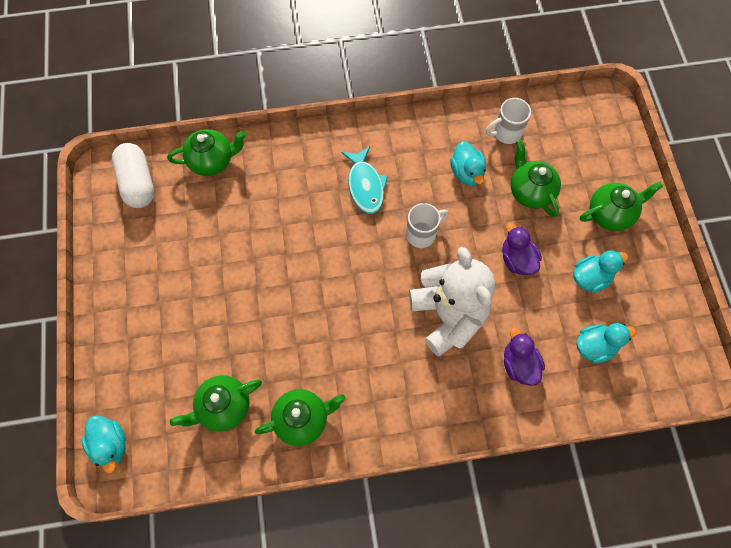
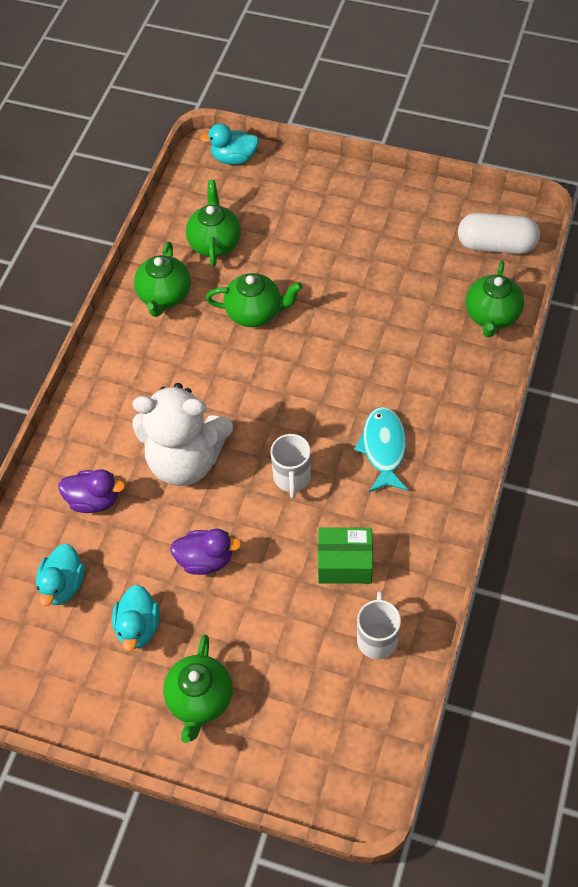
camera: 120 degrees right, 10 degrees down
turquoise fish [341,146,388,214] -> turquoise fish turned 75 degrees clockwise [354,407,408,492]
turquoise duck [450,141,486,186] -> green box [318,527,373,584]
green teapot [511,140,561,217] -> green teapot moved to [206,273,303,327]

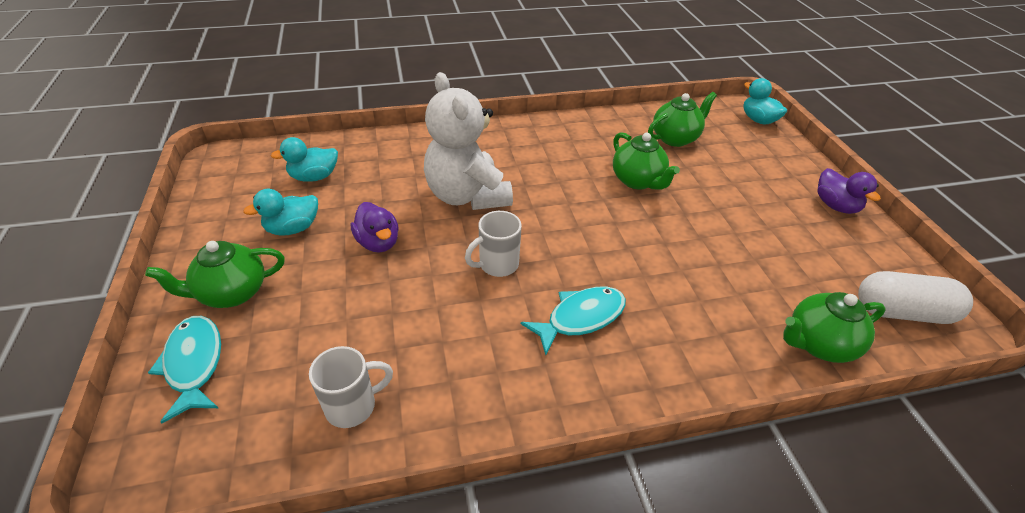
camera: 55 degrees right, 15 degrees down
purple duck [58,469,125,513] -> purple duck moved to [817,168,881,214]
green teapot [134,242,191,317] -> none
green box [318,527,373,584] -> none
white capsule [458,213,540,254] -> white capsule turned 60 degrees counterclockwise [858,271,973,324]
none -> turquoise fish [148,316,221,423]

